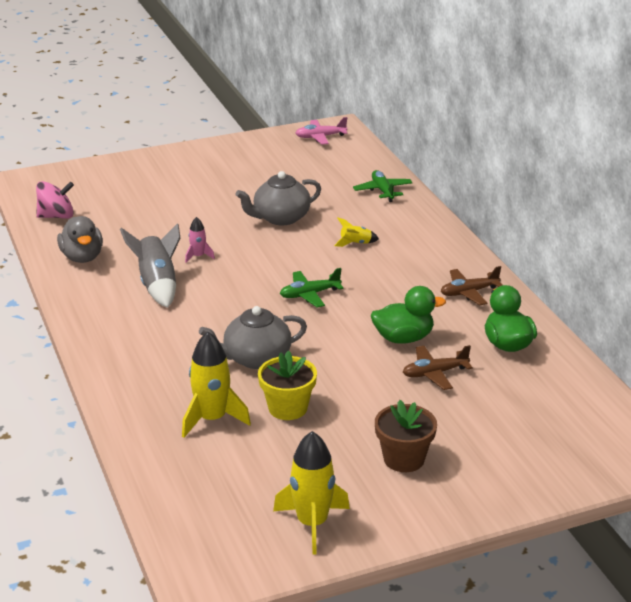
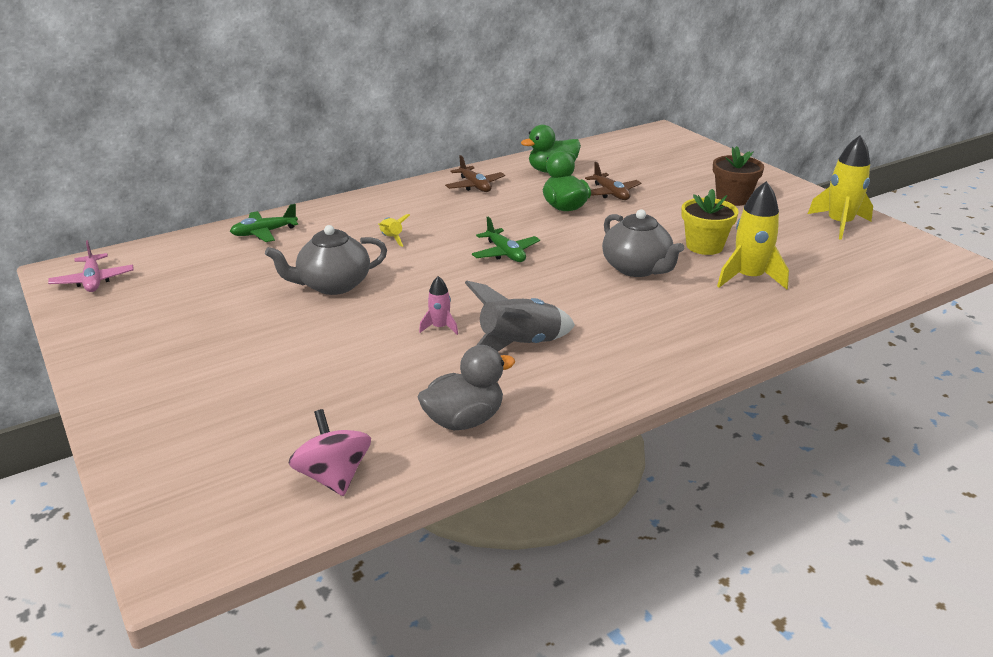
camera: 100 degrees left, 0 degrees up
grey teapot [236,171,321,226] -> grey teapot turned 105 degrees clockwise [265,225,387,295]

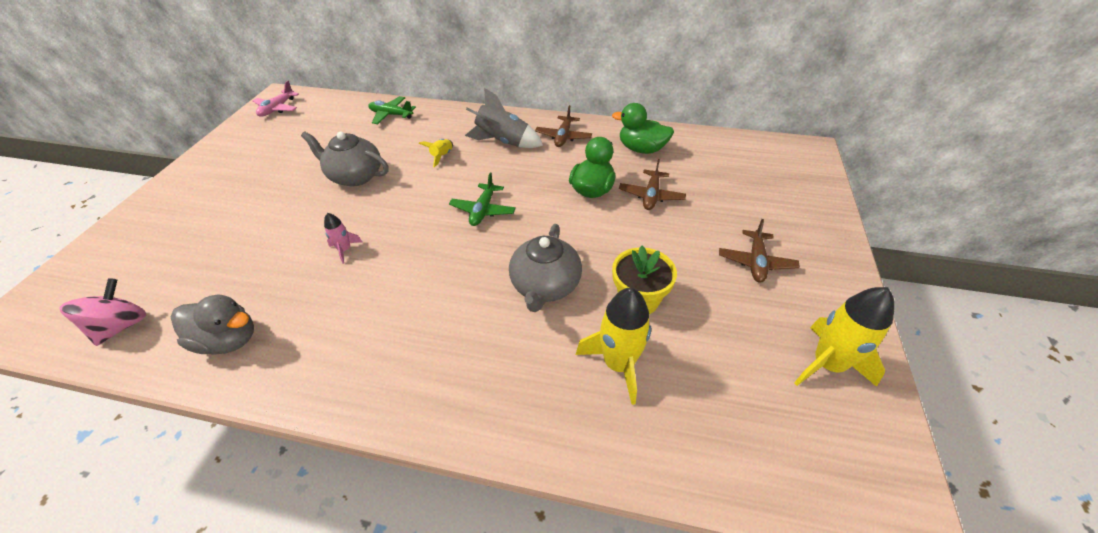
camera: 45 degrees right, 15 degrees up
grey rocket [465,280,575,352] -> grey rocket moved to [465,88,543,148]
brown flower pot [713,146,764,206] -> brown plane [719,219,800,282]

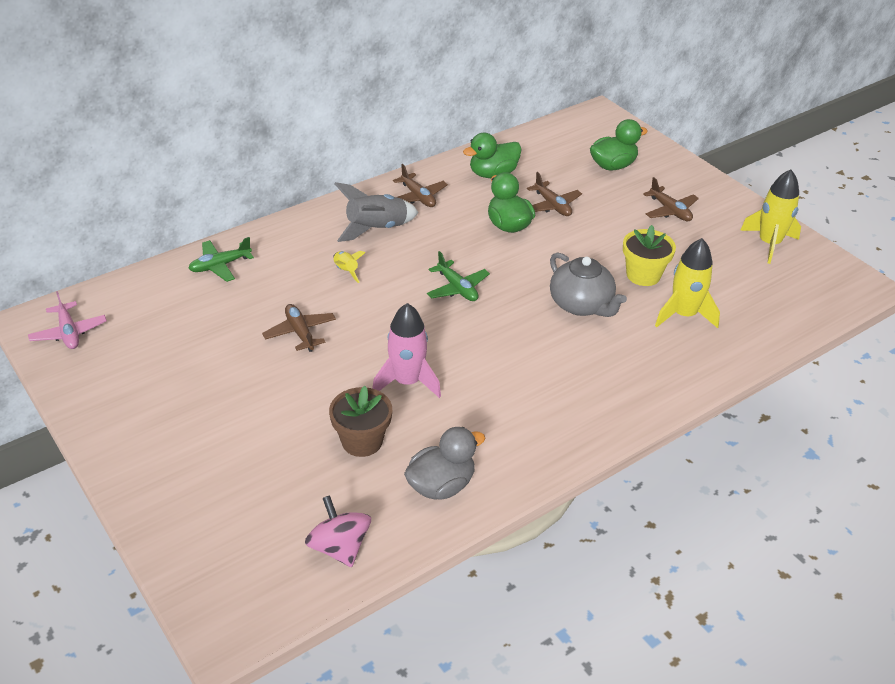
camera: 50 degrees left, 5 degrees down
grey teapot [301,131,389,186] -> brown plane [262,304,336,352]
pink rocket [324,213,362,264] -> pink rocket [372,303,441,398], size x1.93
none -> brown flower pot [329,386,392,457]
none -> green duck [590,119,648,170]

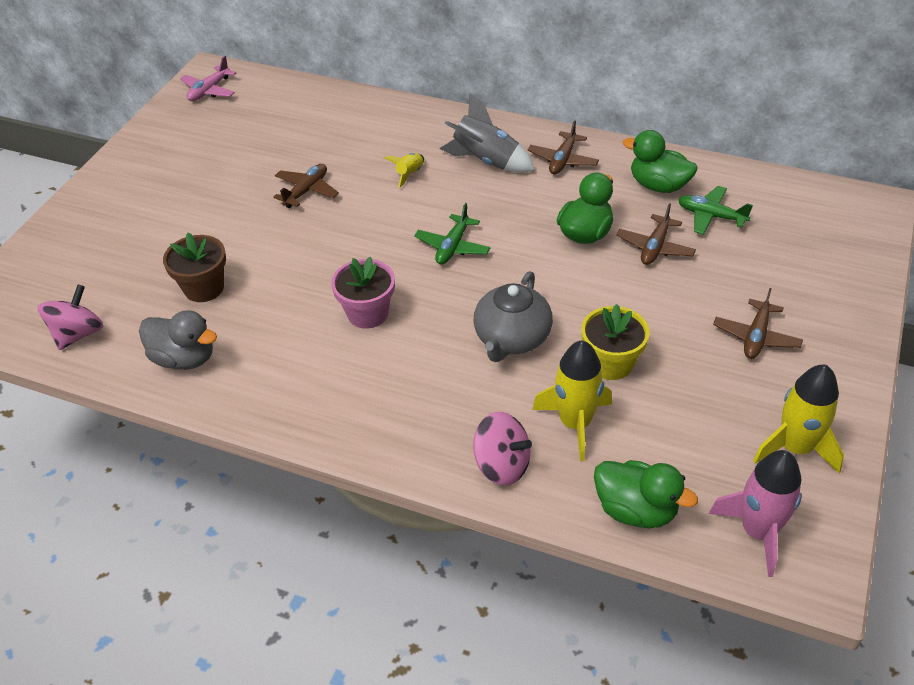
camera: 60 degrees right, 5 degrees up
green plane [188,237,254,282] -> green plane moved to [678,186,753,235]
pink rocket [372,303,441,398] -> pink rocket moved to [709,450,802,577]
green duck [590,119,648,170] -> green duck moved to [594,460,698,528]
none -> pink flower pot [331,257,395,329]
none -> pink spinning top [473,412,532,486]

